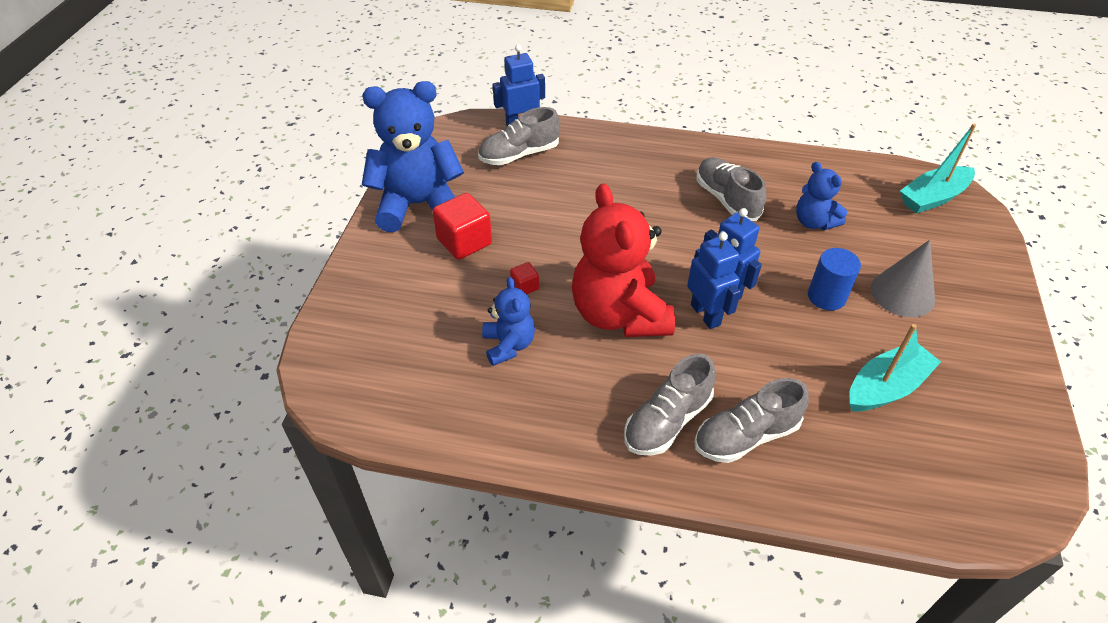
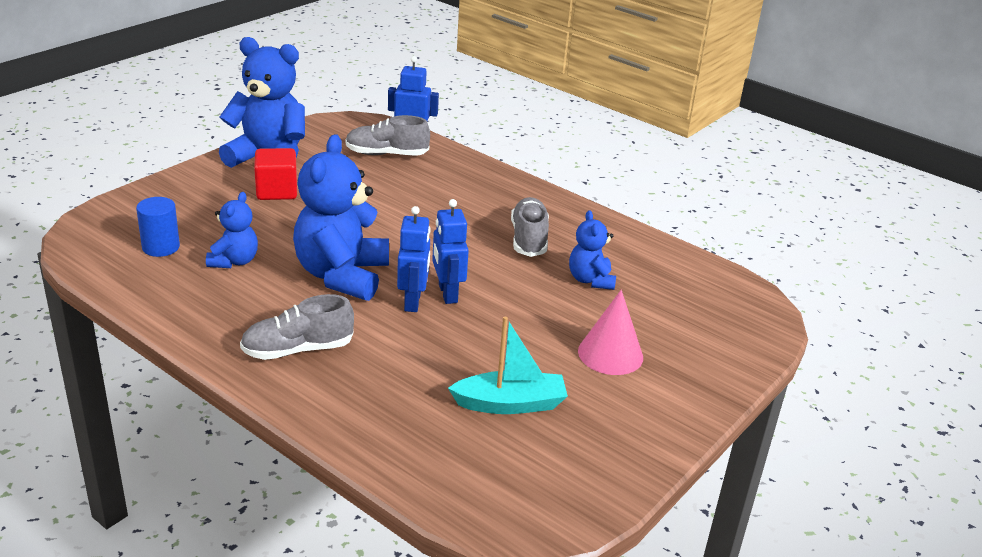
camera: 25 degrees right, 15 degrees down
red cube [510,262,539,294] -> none
red teddy bear [572,183,675,337] -> blue teddy bear [293,134,389,301]
grey shoe [694,378,809,463] -> none
blue cylinder [808,248,861,310] -> blue cylinder moved to [136,197,180,257]
grey cone [871,240,935,317] -> pink cone [578,290,643,375]
turquoise boat [900,124,976,214] -> none

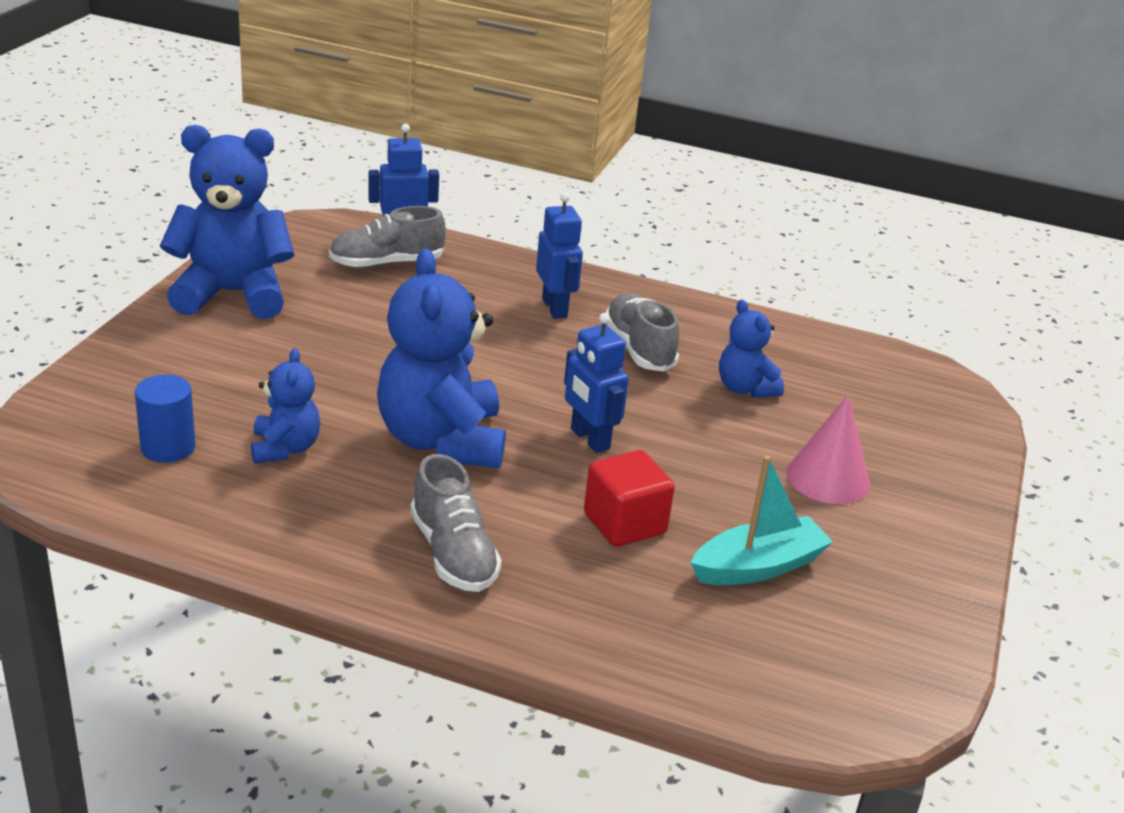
camera: 20 degrees left, 0 degrees up
grey shoe [240,294,354,360] -> grey shoe turned 75 degrees counterclockwise [410,454,502,592]
red cube [254,148,297,200] -> red cube moved to [584,450,675,547]
blue robot [397,206,431,312] -> blue robot moved to [536,193,583,319]

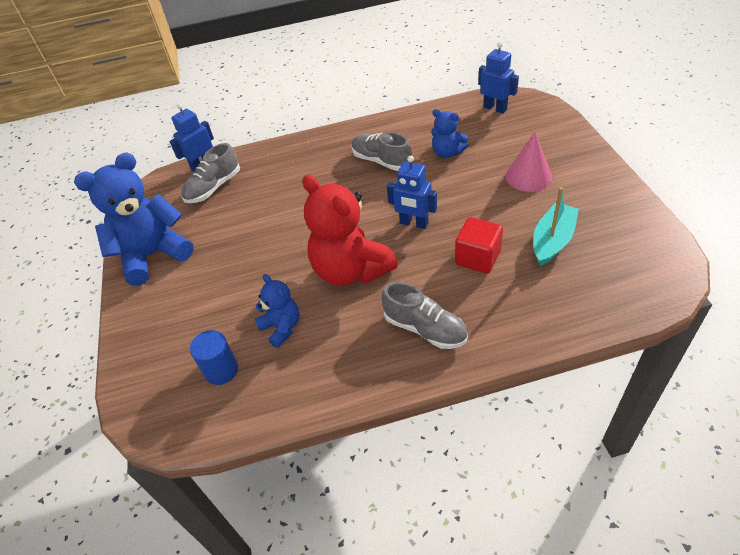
camera: 25 degrees left, 15 degrees up
blue teddy bear [377,249,506,468] -> red teddy bear [303,175,398,286]
blue robot [536,193,583,319] -> blue robot moved to [478,42,519,114]

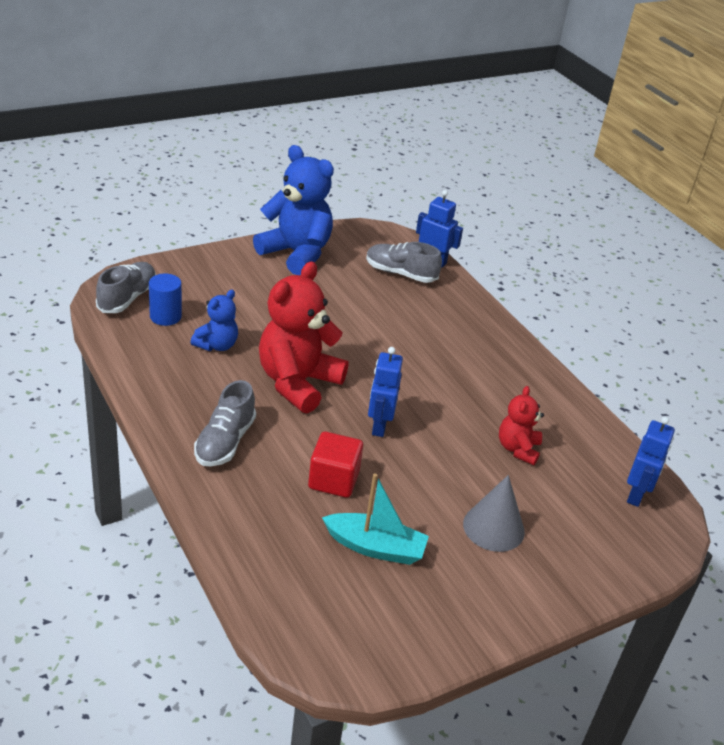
camera: 65 degrees right, 10 degrees down
grey shoe [352,132,412,171] -> grey shoe moved to [96,262,156,313]
blue teddy bear [431,109,469,158] -> red teddy bear [499,386,544,465]
pink cone [506,132,552,192] -> grey cone [463,475,525,552]

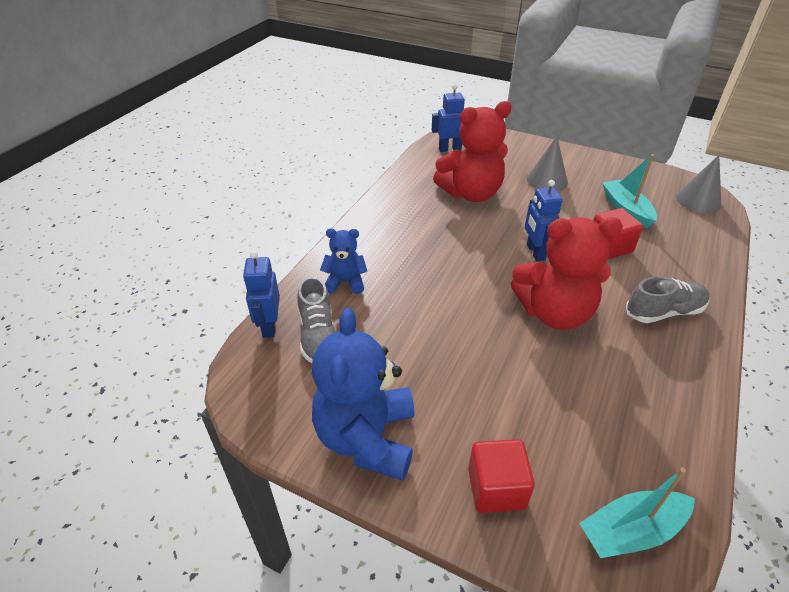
camera: 120 degrees left, 5 degrees up
grey shoe [96,262,156,313] -> turquoise boat [579,467,695,558]
blue cylinder [149,274,182,326] -> none
blue teddy bear [190,290,238,351] -> blue teddy bear moved to [320,229,367,294]
blue robot [368,347,403,437] -> blue robot turned 105 degrees clockwise [525,180,563,261]
red teddy bear [499,386,544,465] -> red teddy bear [433,101,512,202], size x1.90
none -> red cube [468,439,535,513]
none -> grey cone [676,155,722,213]

